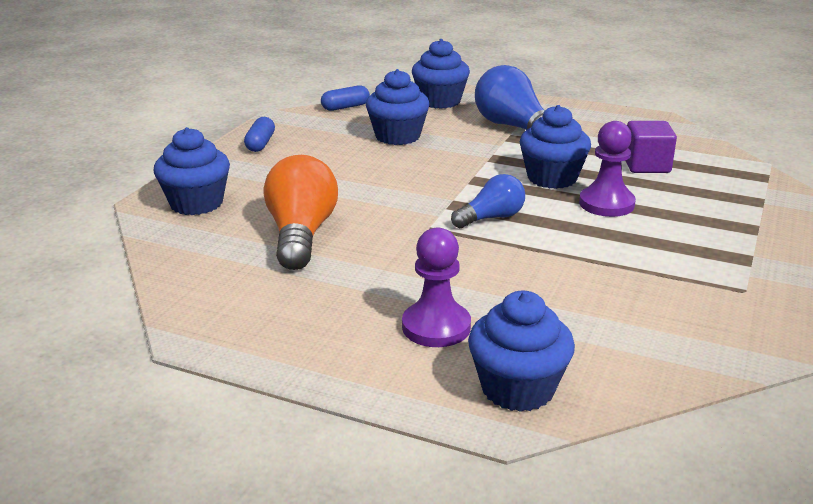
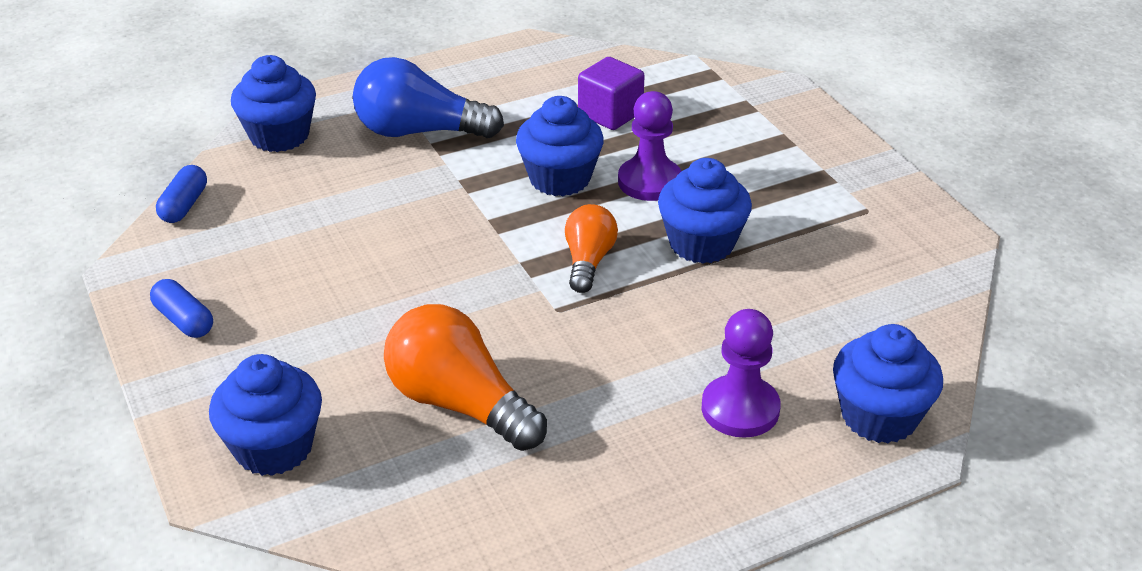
camera: 50 degrees left, 10 degrees up
blue cupcake [366,69,430,145] -> blue cupcake moved to [658,158,752,264]
blue light bulb [451,174,525,228] -> orange light bulb [565,204,618,293]

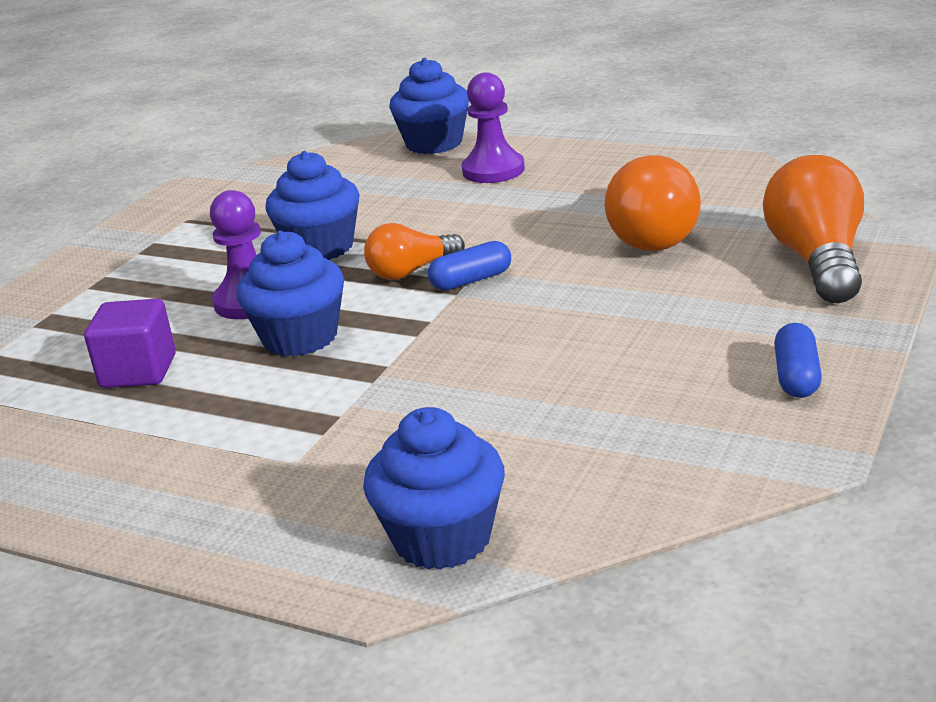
camera: 125 degrees left, 10 degrees down
blue capsule [156,165,207,223] -> blue capsule moved to [428,241,511,291]
blue cupcake [209,354,322,476] -> orange light bulb [763,155,864,303]
blue light bulb [353,57,504,138] -> none

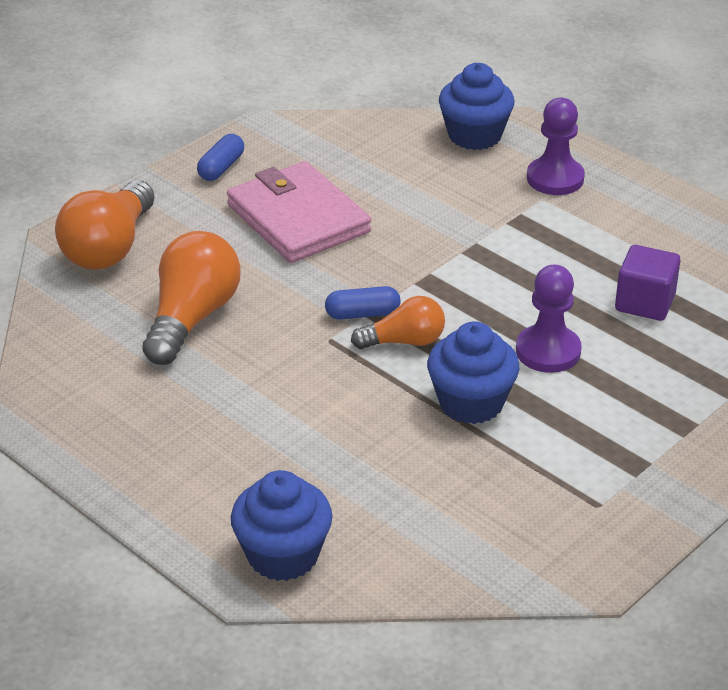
camera: 165 degrees left, 10 degrees up
blue cupcake [236,231,344,357] -> none
purple pawn [462,72,525,183] -> purple pawn moved to [527,98,585,195]
none -> pink wallet [227,161,371,263]

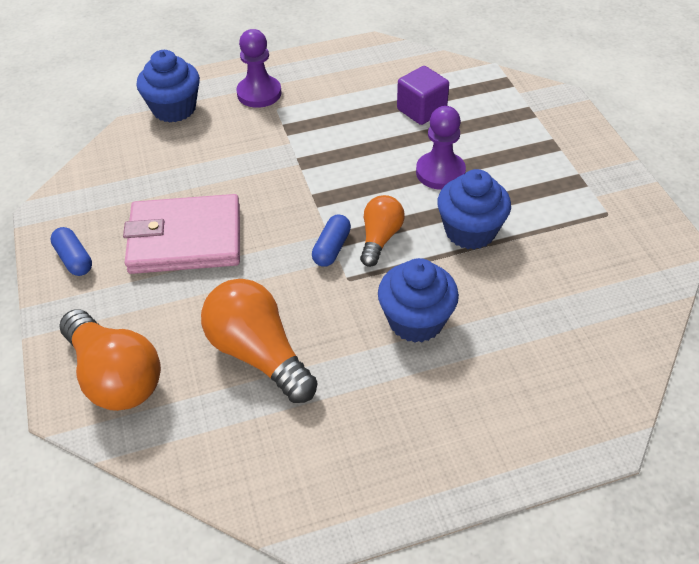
camera: 60 degrees left, 10 degrees up
blue cupcake [231,470,332,581] -> blue cupcake moved to [378,258,459,343]

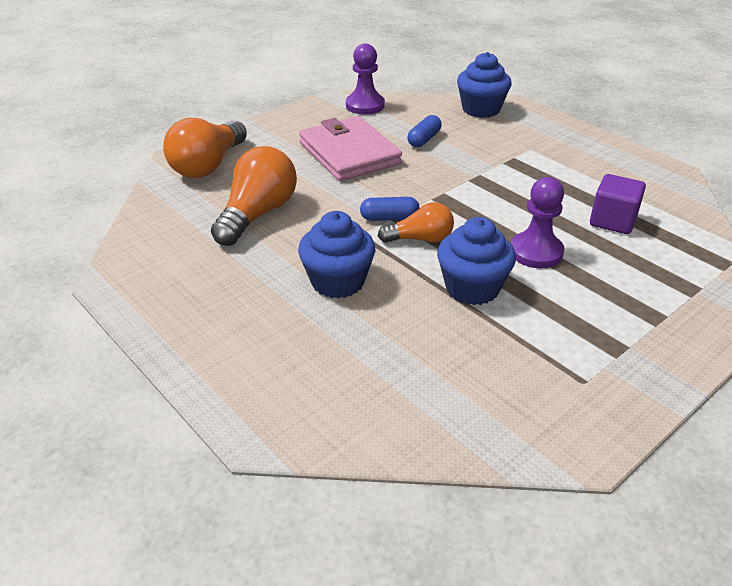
camera: 65 degrees right, 10 degrees down
blue capsule [50,227,92,276] -> blue capsule moved to [407,115,442,147]
purple pawn [236,29,282,108] -> purple pawn moved to [346,44,385,115]

